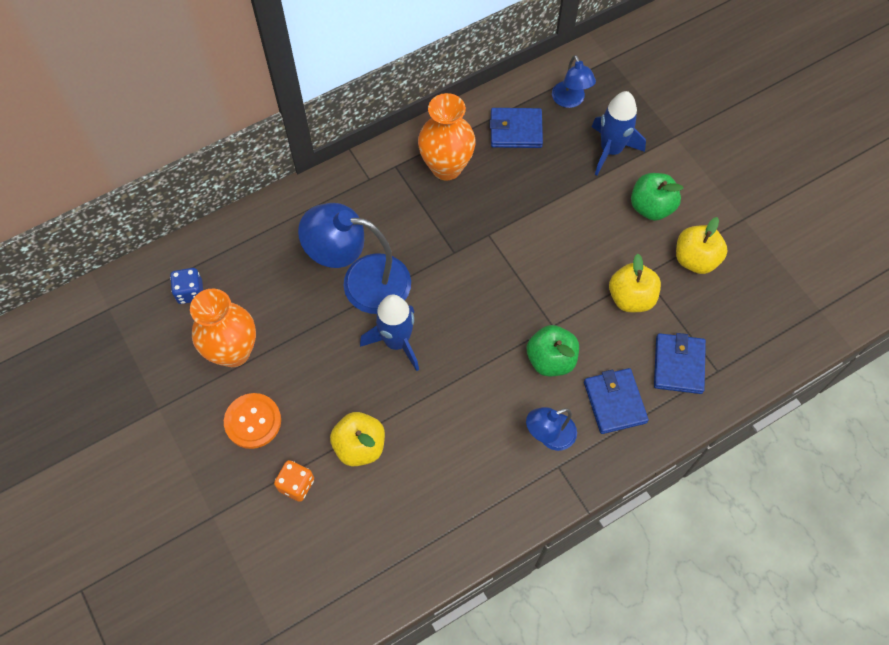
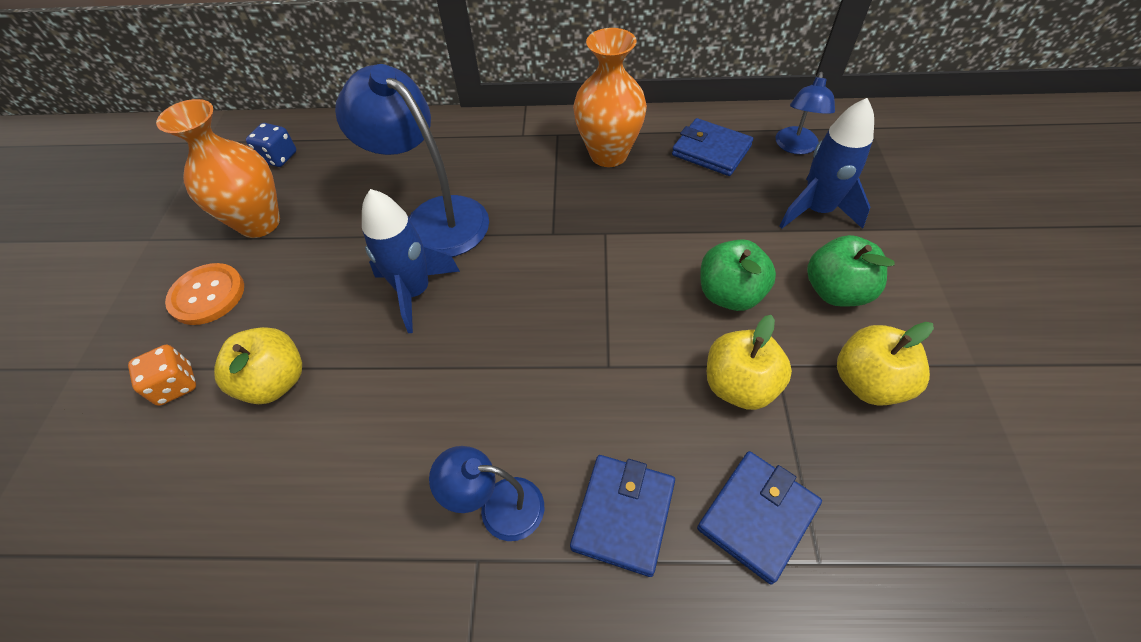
camera: 35 degrees right, 10 degrees down
green apple [527,325,579,376] -> green apple moved to [700,239,776,311]

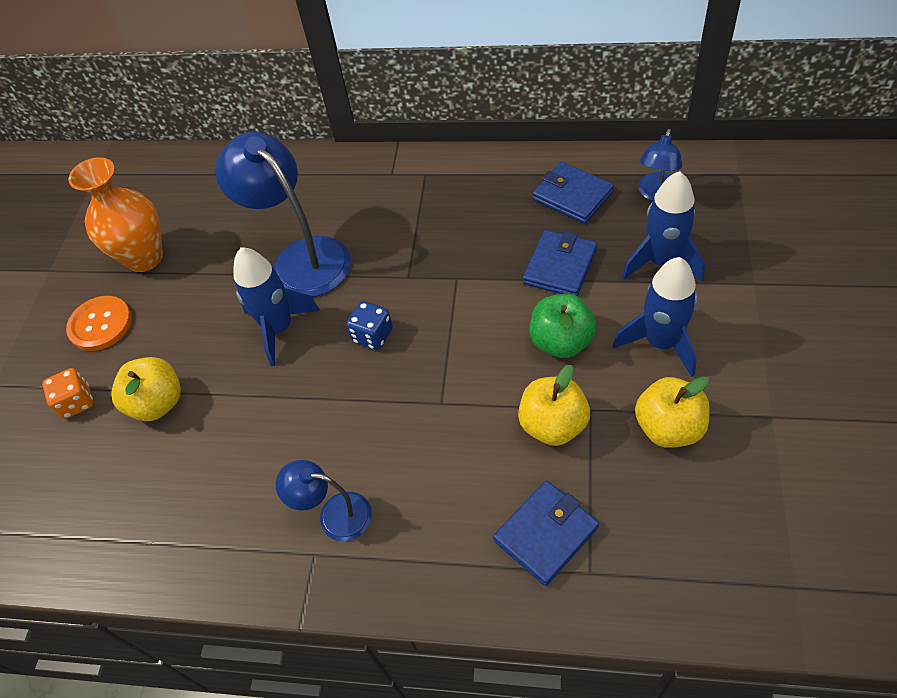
camera: 10 degrees right, 0 degrees up
blue dice [246,123,296,167] -> blue dice moved to [346,301,393,350]
blue wallet [570,455,675,577] -> blue wallet moved to [523,230,597,296]
orange vase [573,28,647,167] -> none
green apple [807,235,895,306] -> blue rocket [613,257,697,377]

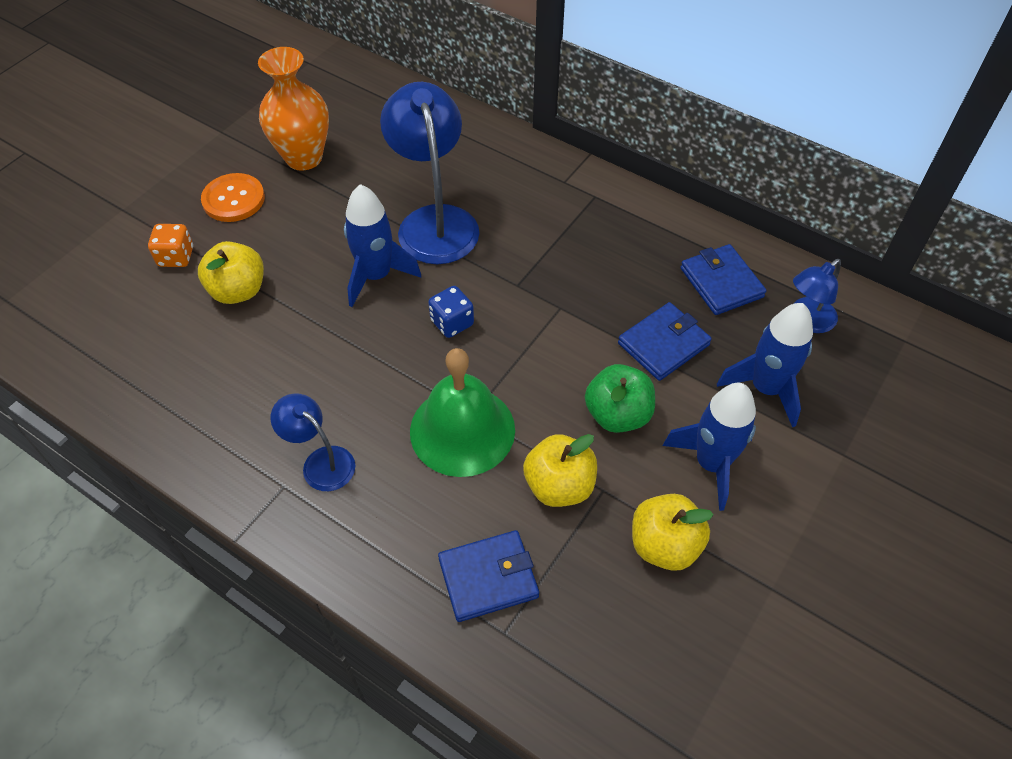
camera: 20 degrees right, 0 degrees up
none -> green bell [410,348,515,477]

